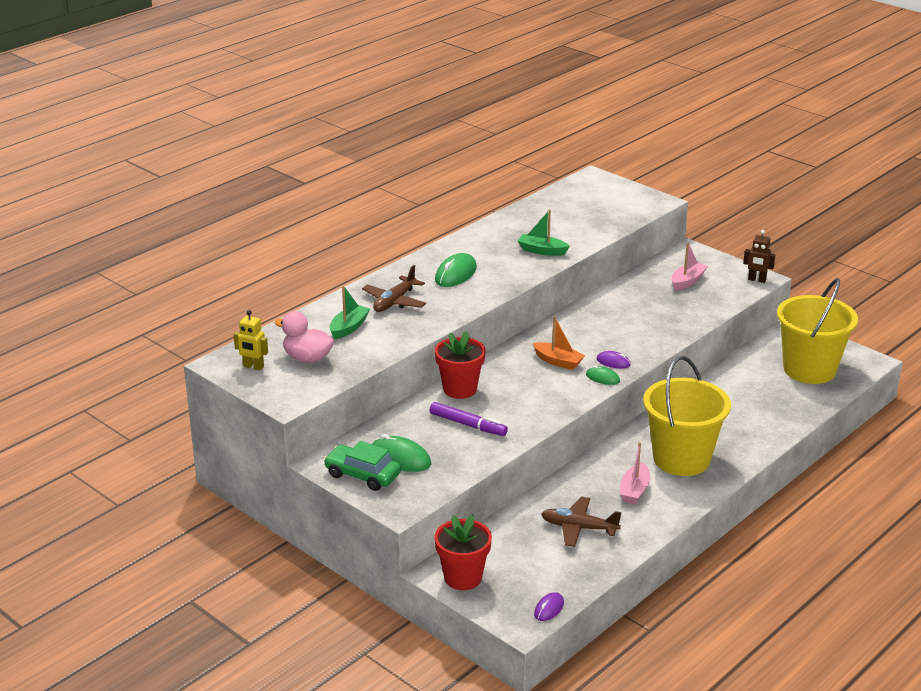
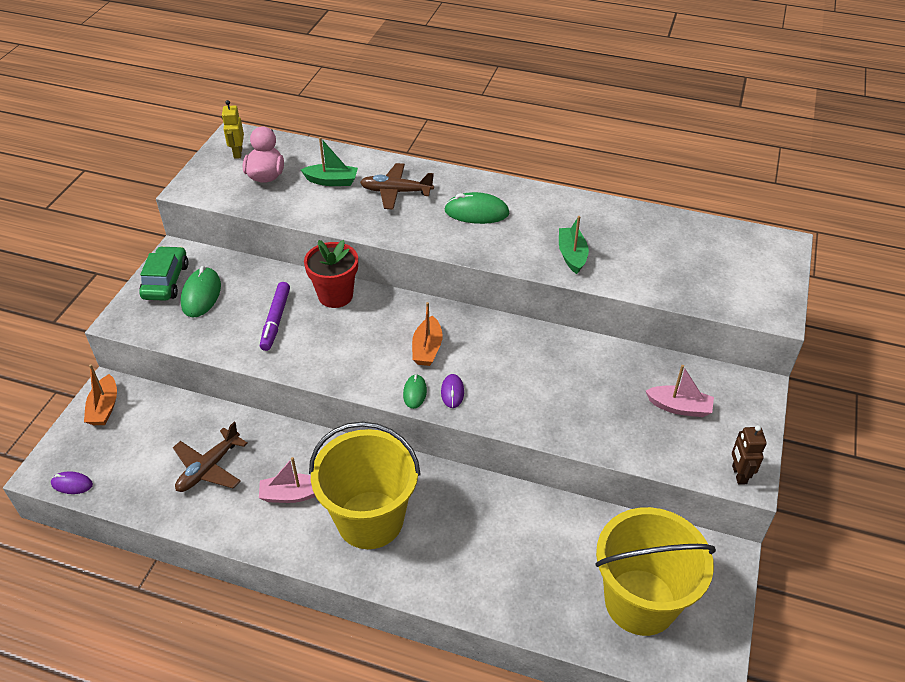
camera: 65 degrees right, 15 degrees up
red flower pot [434,515,492,590] -> orange boat [84,364,117,425]
brown plane [541,497,621,547] -> brown plane turned 135 degrees counterclockwise [173,422,248,492]

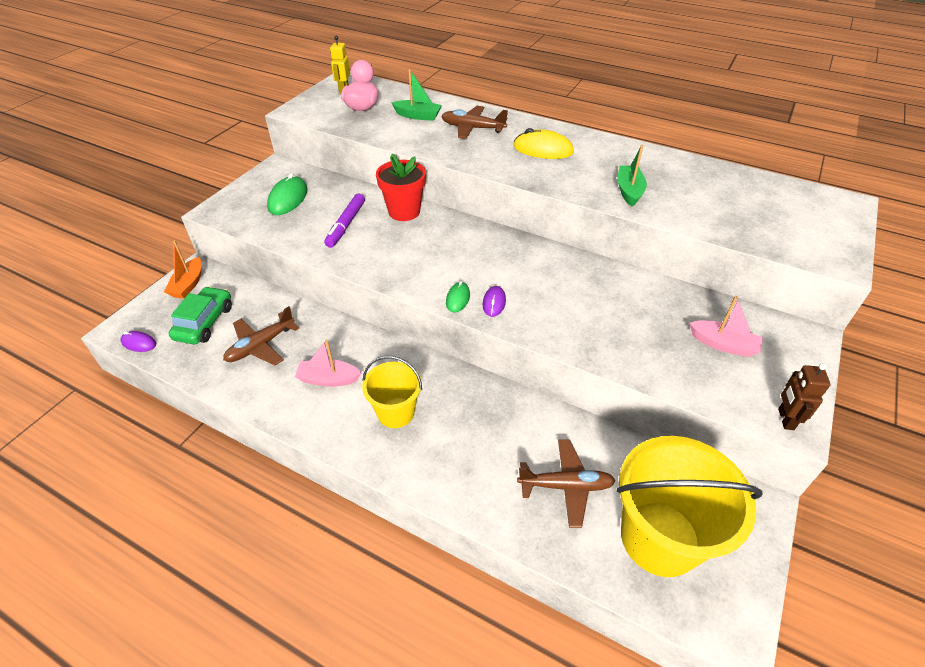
camera: 10 degrees right, 0 degrees up
green car [139,246,189,301] -> green car moved to [169,286,232,344]
yellow bucket [309,422,420,549] -> yellow bucket [362,356,422,428], size x0.57
orange boat [412,302,443,366] -> none
green mouse [444,192,510,224] -> yellow mouse [514,128,574,159]
none -> brown plane [517,440,616,528]

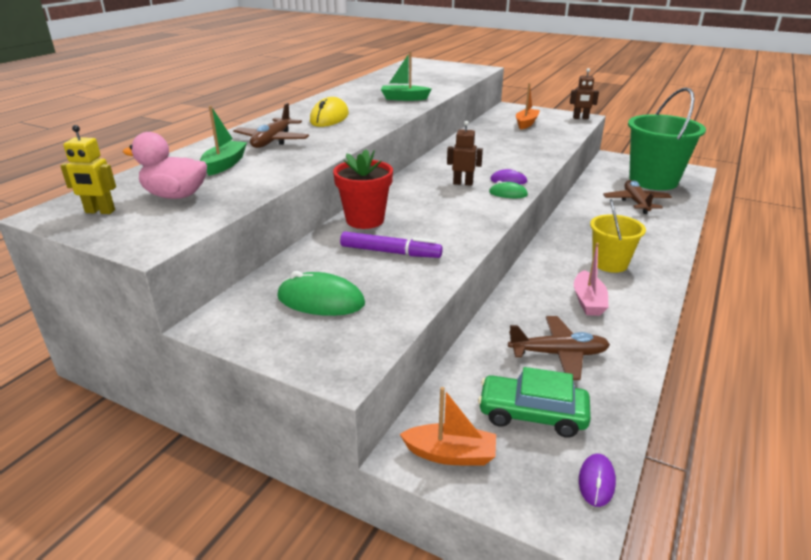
camera: 90 degrees left, 15 degrees down
brown plane [223,306,299,365] -> brown plane turned 45 degrees counterclockwise [508,316,610,380]
yellow bucket [617,436,763,577] -> green bucket [628,87,706,190]
pink boat [690,296,763,357] -> orange boat [516,83,540,129]
none -> brown robot [447,121,483,186]

